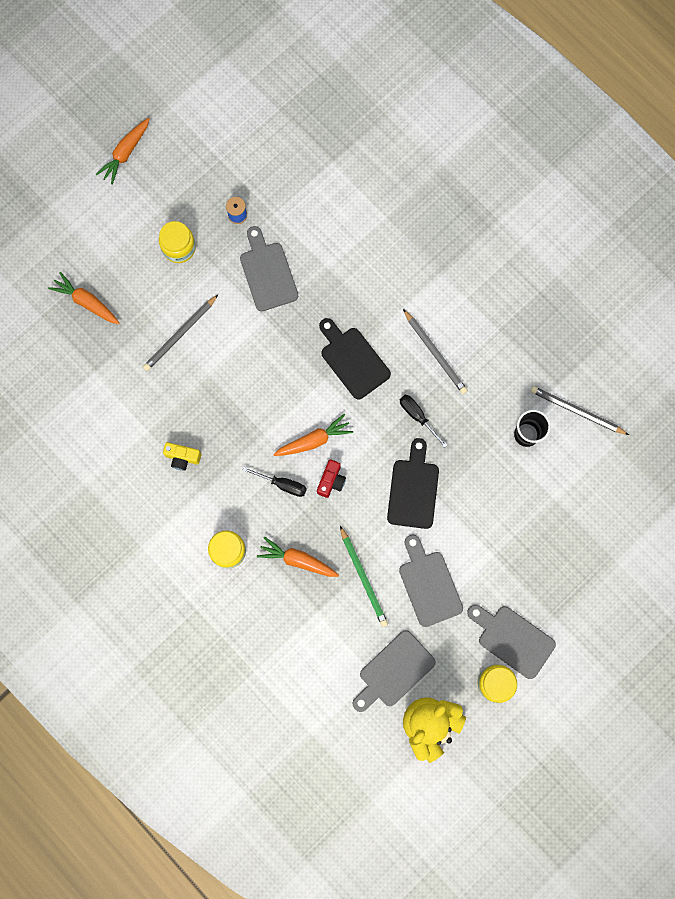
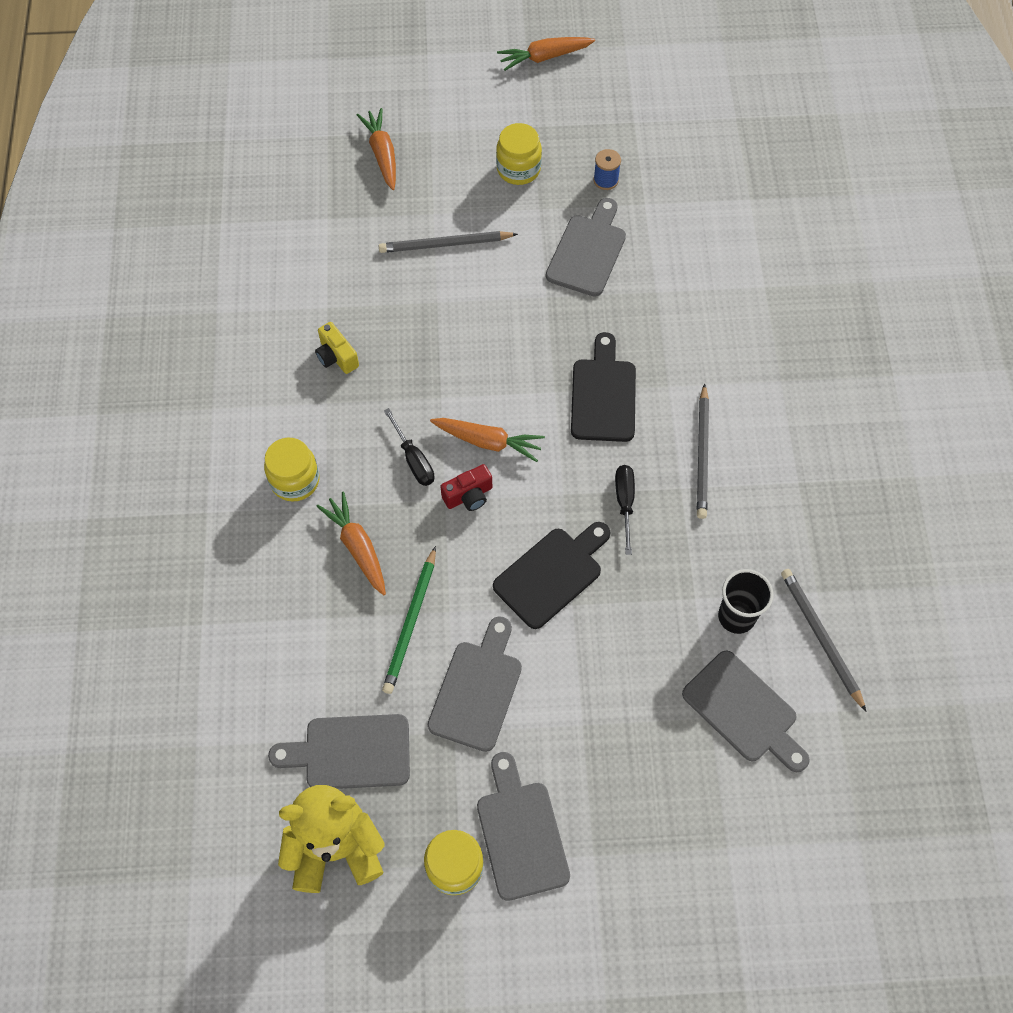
camera: 40 degrees right, 15 degrees down
none -> grey cutting board [682,650,810,772]

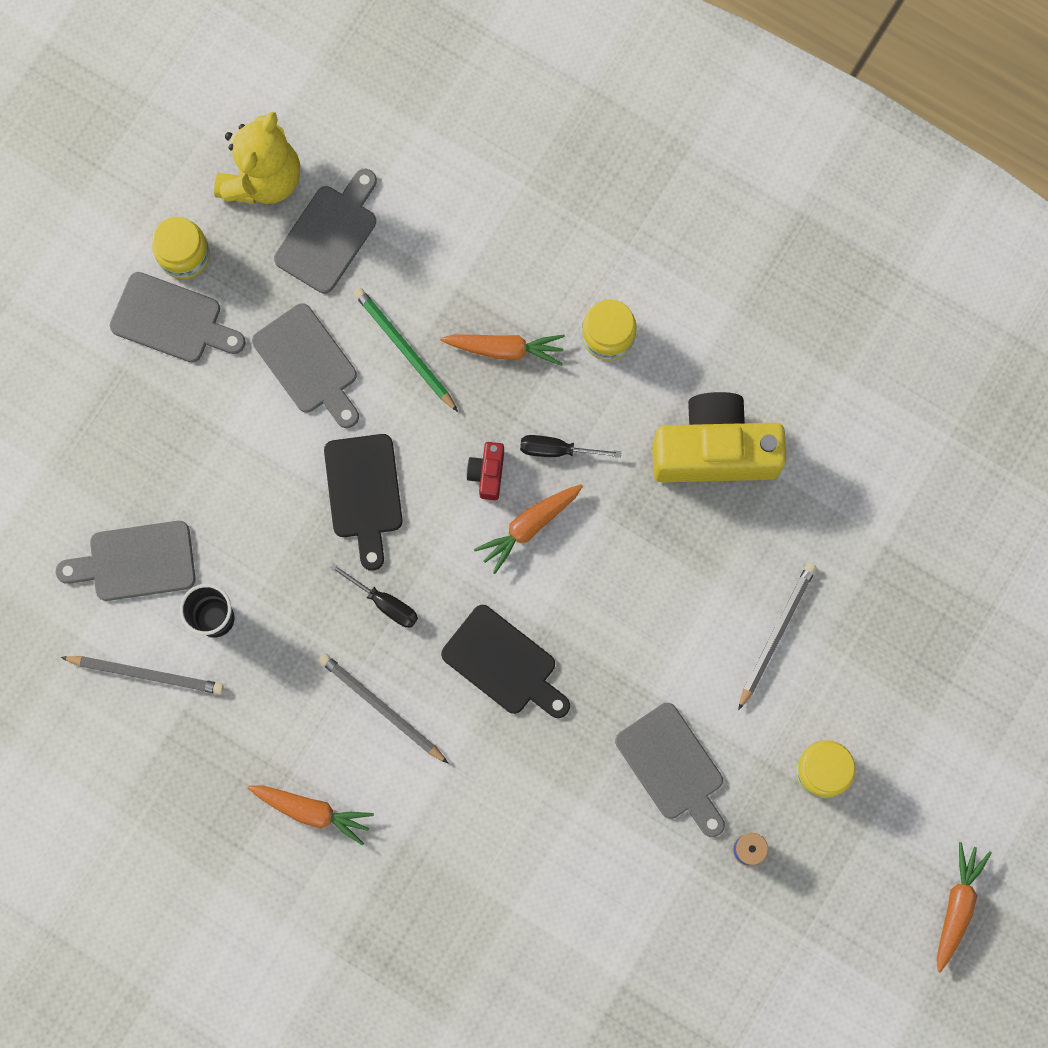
camera: 125 degrees right, 15 degrees up
yellow camera [315,322,359,374] -> yellow camera [652,392,786,482], size x2.35
orange carrot [357,108,396,190] -> orange carrot moved to [248,785,374,846]

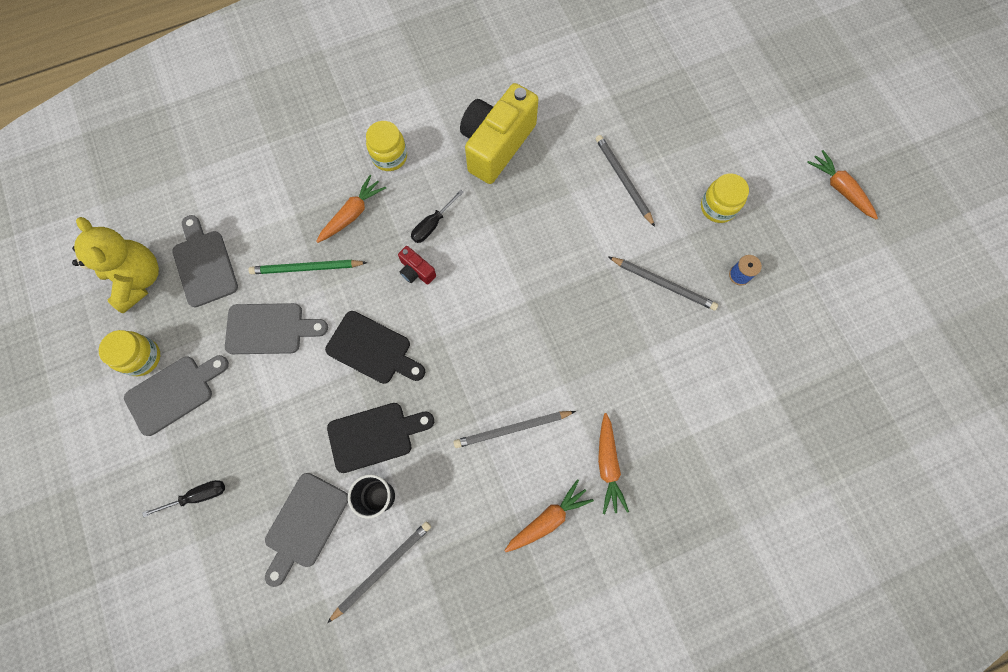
camera: 55 degrees left, 5 degrees down
black screwdriver [330,563,418,628] -> black screwdriver moved to [142,480,225,517]
black cutting board [441,605,570,718] -> black cutting board moved to [327,403,434,473]
orange carrot [474,484,583,574] -> orange carrot moved to [598,413,629,514]
grey cutting board [615,703,725,837] -> grey pencil [609,257,718,311]

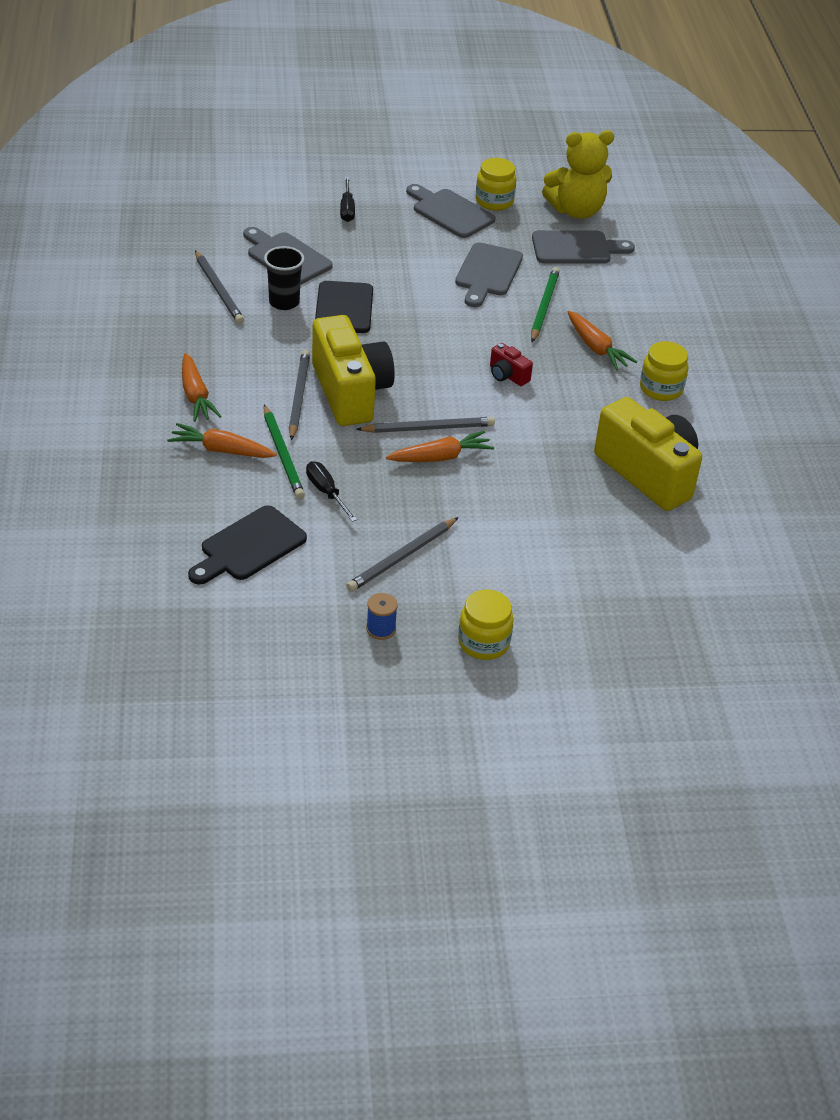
camera: 105 degrees right, 30 degrees down
grey cutting board [124,355,229,436] -> grey cutting board turned 150 degrees clockwise [406,184,495,238]
black cutting board [325,311,425,384] -> black cutting board moved to [188,505,307,585]
red camera [398,246,436,285] -> red camera turned 105 degrees counterclockwise [490,343,533,386]
black screwdriver [411,189,464,243] -> black screwdriver moved to [306,461,357,522]
grey pencil [595,135,655,227] -> grey pencil moved to [356,417,495,433]
orange carrot [807,150,878,219] -> orange carrot moved to [386,431,494,462]
none -> green pencil [264,404,305,499]
none -> yellow camera [312,315,395,426]

